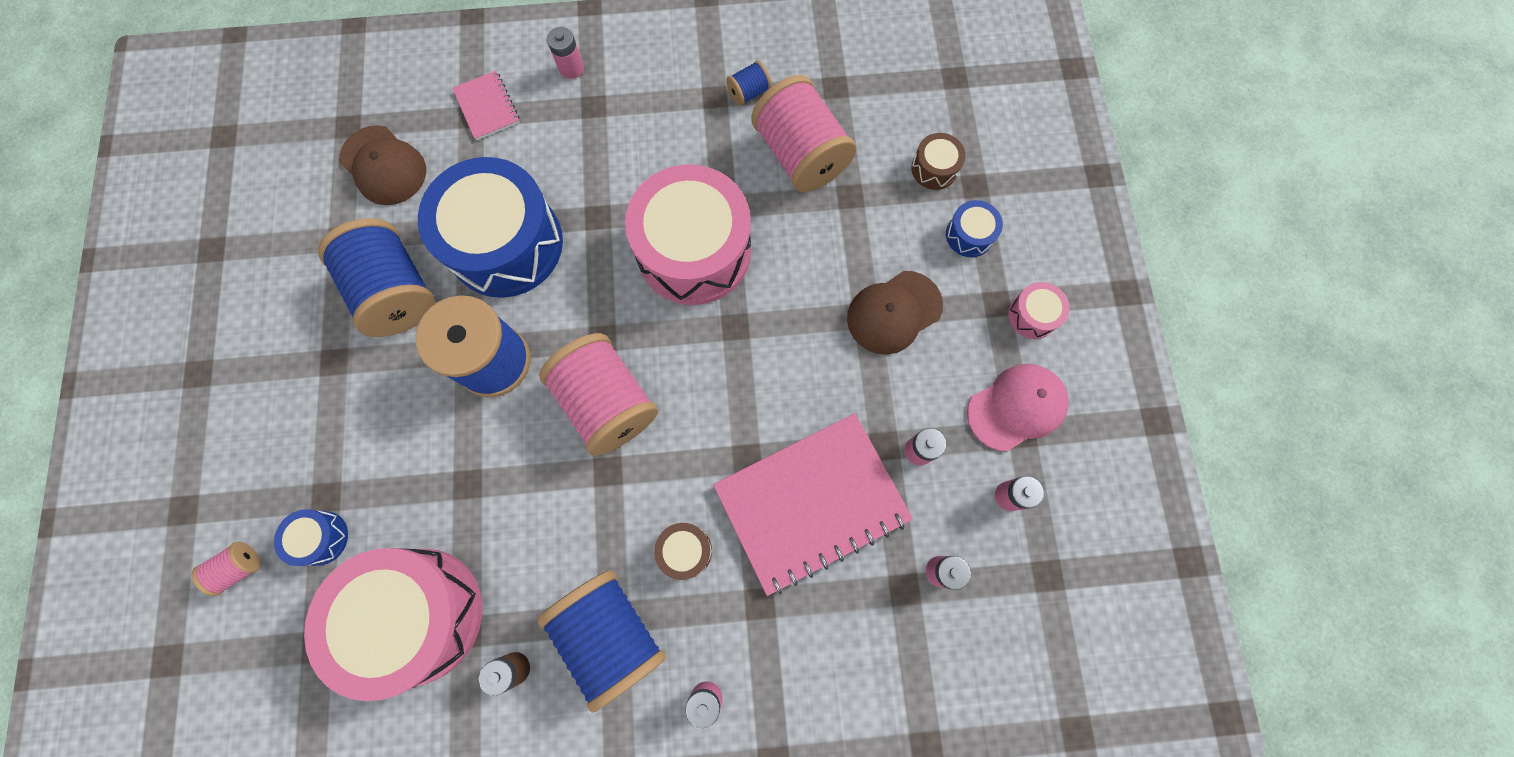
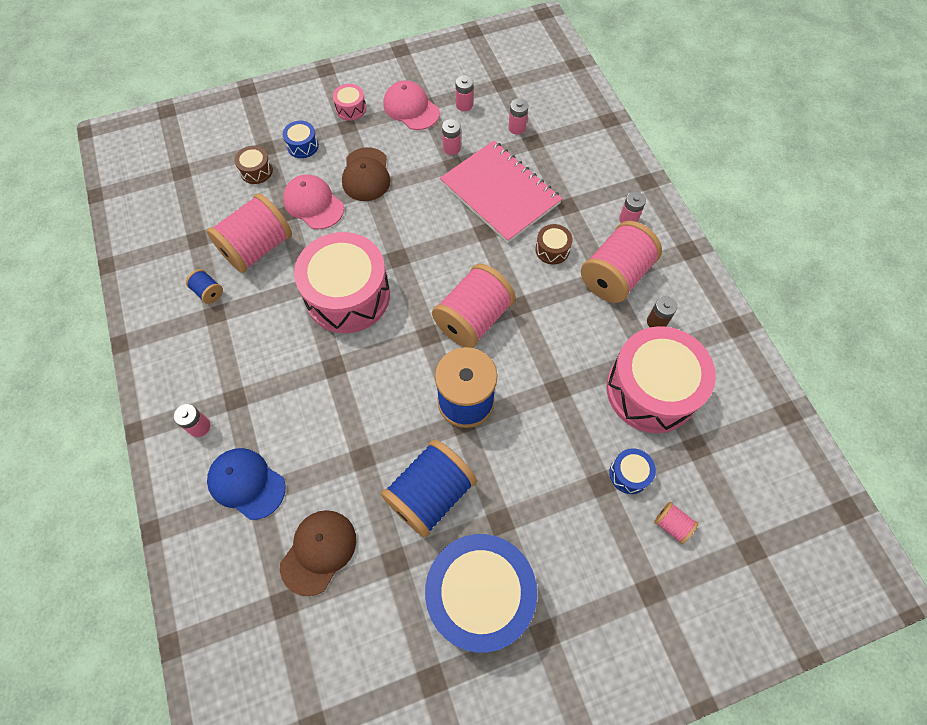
camera: 105 degrees left, 10 degrees down
blue drum [418,157,563,298] -> blue drum moved to [425,534,537,653]
pink notebook [452,71,520,140] -> blue cap [207,448,285,520]
blue spool [537,570,666,713] -> pink spool [581,221,662,303]
brown cap [847,271,943,355] -> brown cap turned 45 degrees clockwise [342,147,390,201]
none -> pink cap [283,175,344,229]

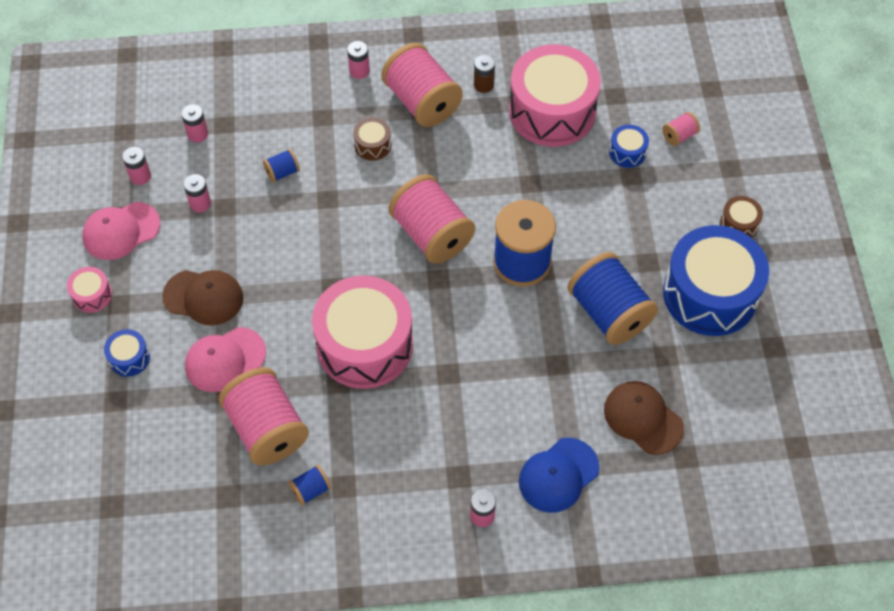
camera: 75 degrees left, 5 degrees down
brown drum [234,146,273,184] -> brown drum moved to [720,196,763,238]
pink notebook [440,140,562,243] -> blue spool [263,149,300,183]

